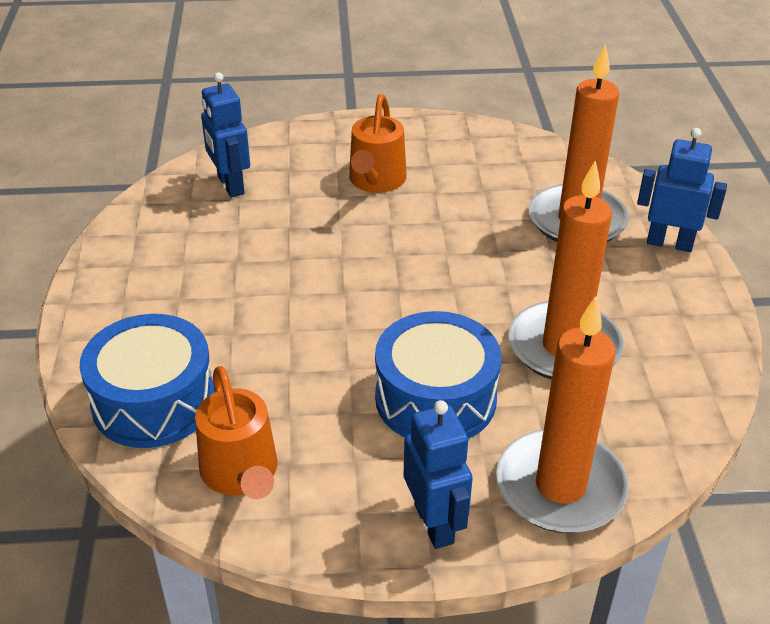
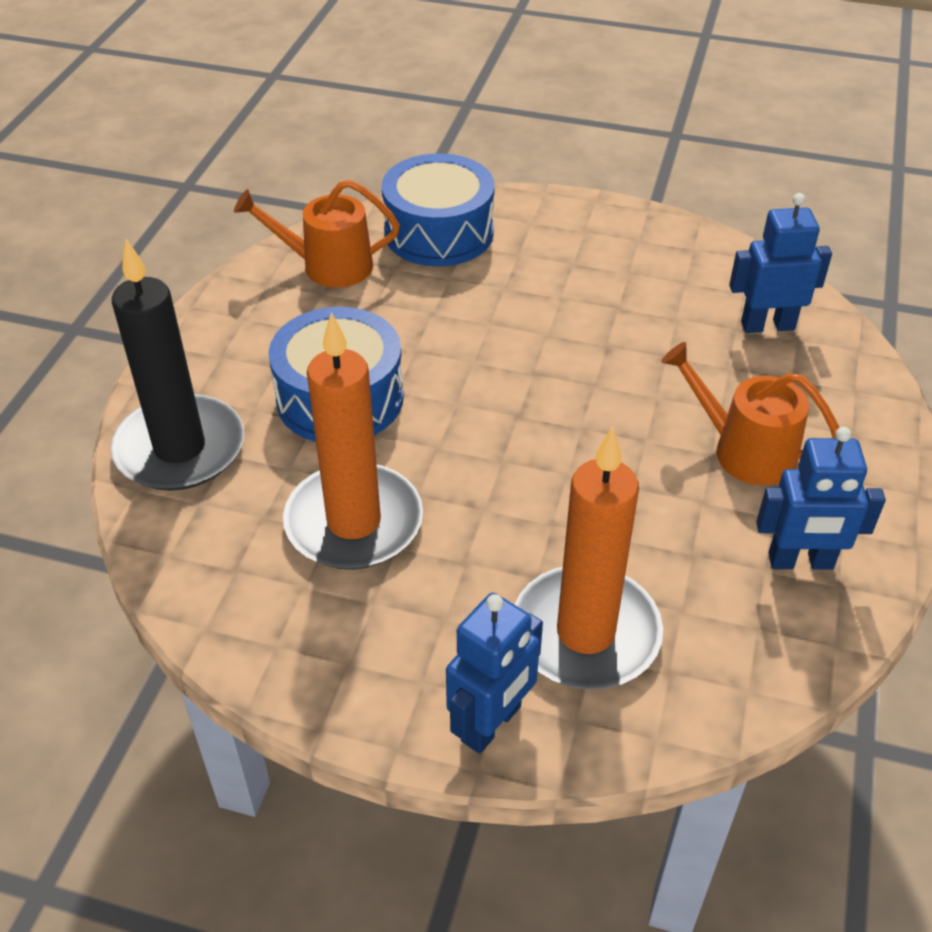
camera: 110 degrees right, 5 degrees up
blue robot [404,400,473,549] -> blue robot moved to [756,427,886,570]
orange candle [496,296,629,533] -> black candle [110,239,244,491]

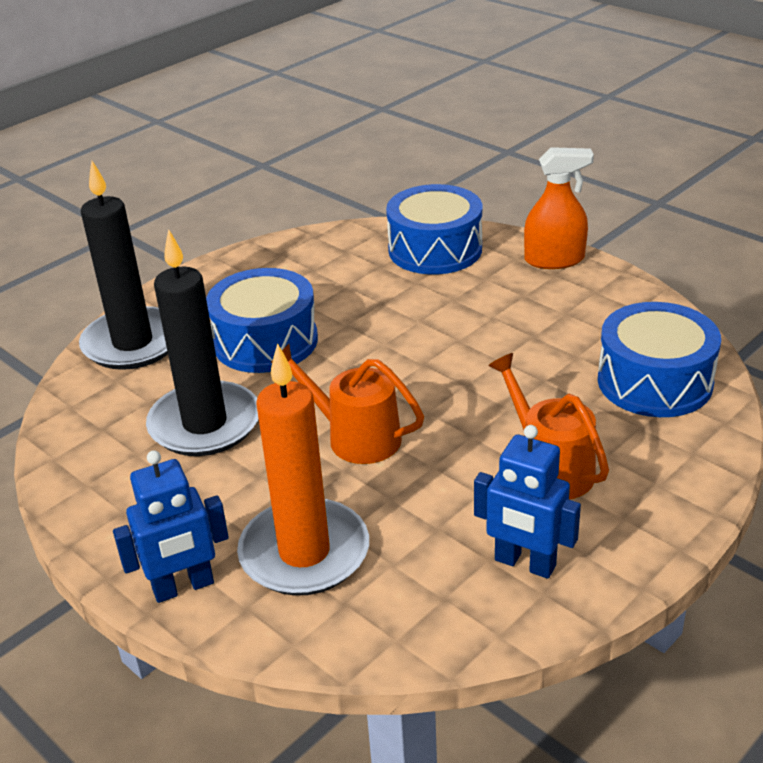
camera: 30 degrees right, 10 degrees down
orange watering can [234,180,400,288] -> orange watering can moved to [270,344,424,464]
orange candle [283,312,423,570] -> black candle [146,229,259,456]
blue robot [729,193,832,333] -> blue drum [598,302,721,417]
none -> orange spray bottle [524,147,594,269]

